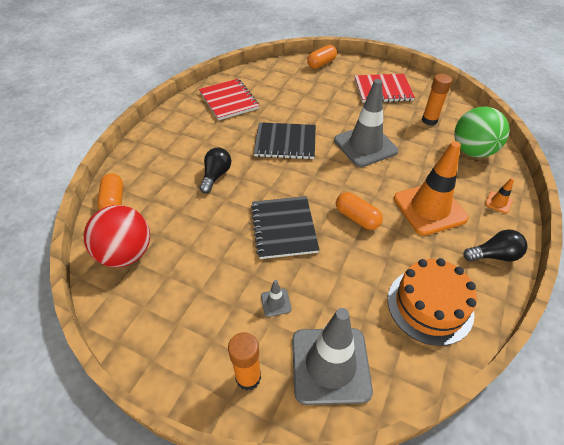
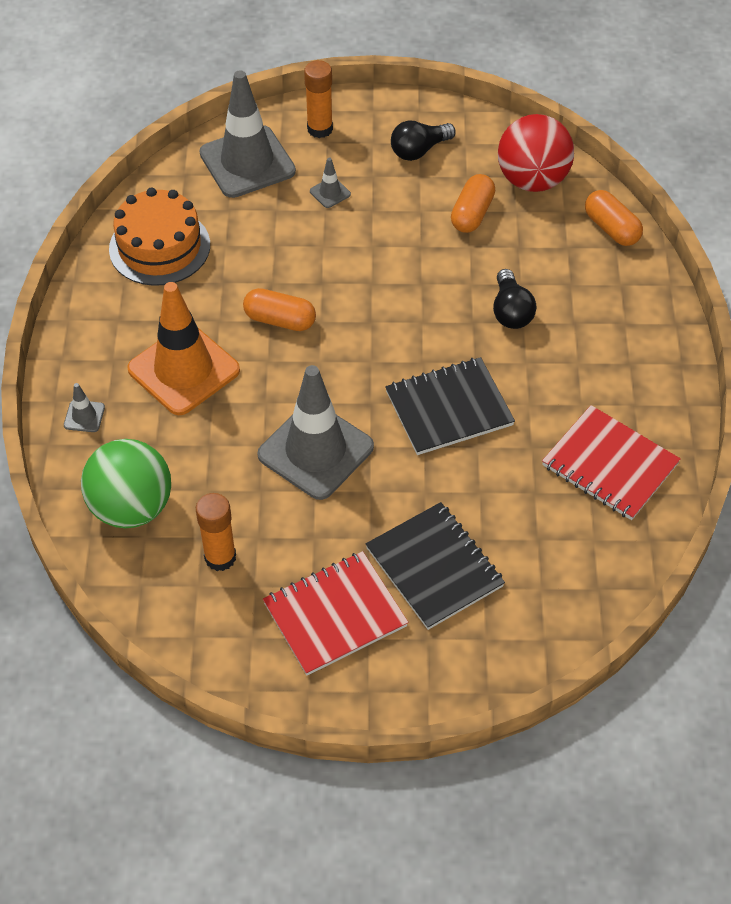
camera: 155 degrees right, 5 degrees up
black notebook [251,196,319,259] -> black notebook moved to [366,502,505,630]
orange capsule [307,45,337,69] -> orange capsule moved to [451,174,495,233]
black light bulb [463,229,527,261] -> black light bulb moved to [391,120,456,161]
orange traffic cone [485,178,514,213] -> grey traffic cone [64,383,105,432]

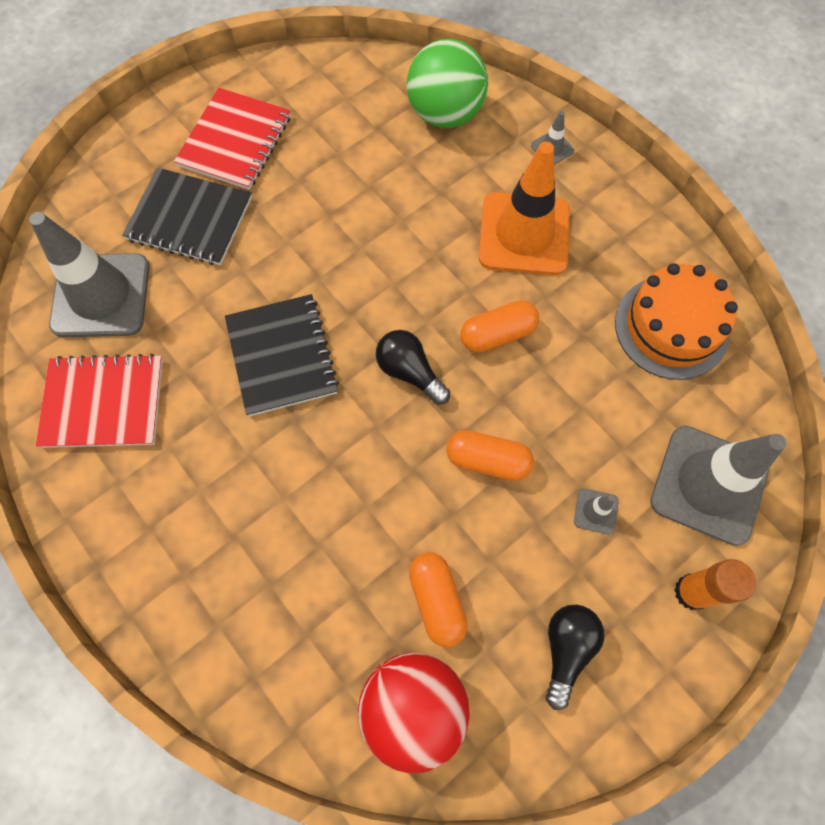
camera: 140 degrees right, 15 degrees up
orange glue stick [196,493,236,571] -> none
grey traffic cone [257,365,374,500] -> grey traffic cone moved to [29,212,150,337]
black notebook [385,357,515,455] -> black notebook turned 45 degrees counterclockwise [225,294,339,416]
black light bulb [493,269,537,329] -> black light bulb moved to [376,330,450,405]
orange capsule [585,190,643,246] -> orange capsule moved to [446,430,534,481]

